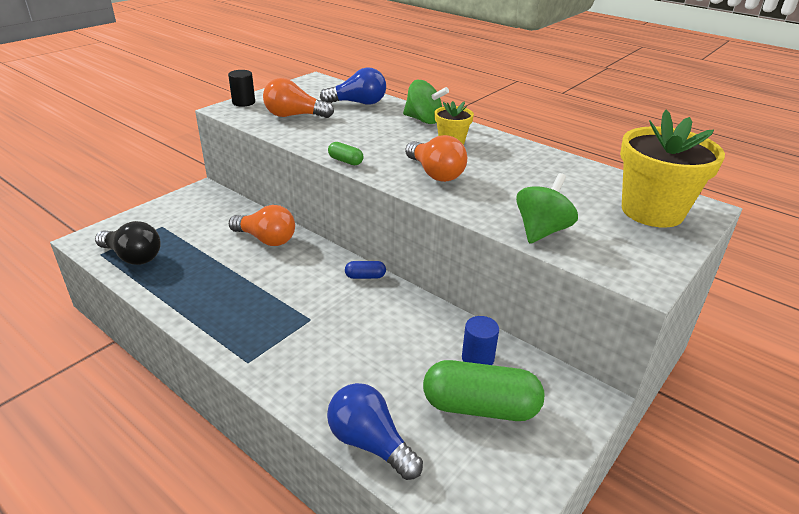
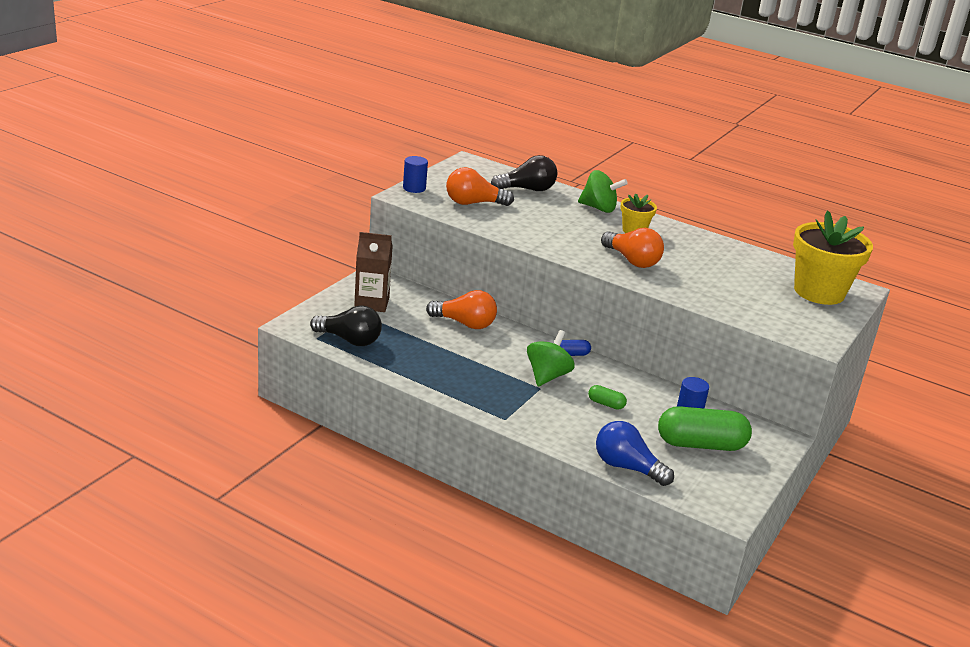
camera: 10 degrees left, 5 degrees down
black cylinder [228,70,255,107] -> blue cylinder [403,156,428,193]
blue light bulb [320,67,386,105] -> black light bulb [491,155,557,191]
green capsule [328,142,363,165] -> green capsule moved to [588,385,627,410]
green spinning top [516,173,578,244] -> green spinning top moved to [527,330,575,386]
none -> brown carton [354,232,393,312]

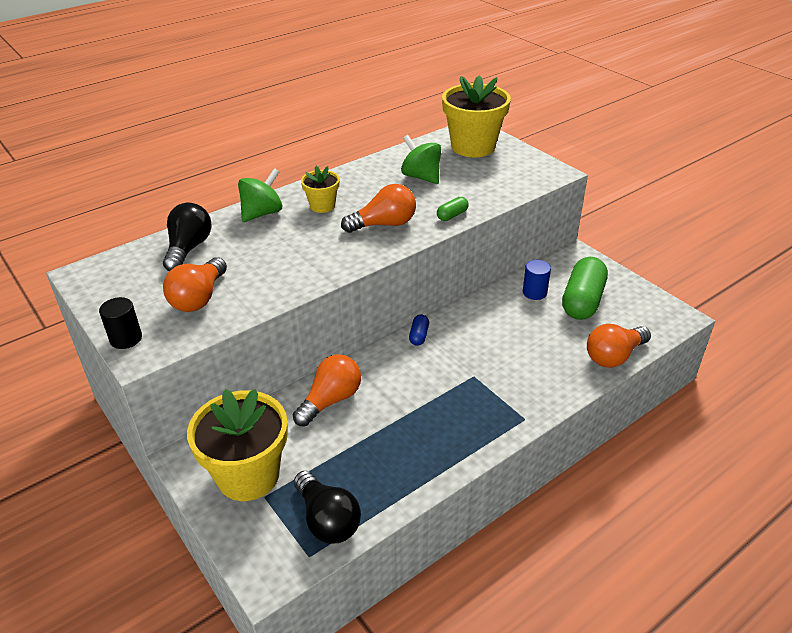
camera: 65 degrees left, 10 degrees up
black light bulb [310,305,382,346] -> black light bulb turned 105 degrees clockwise [294,471,361,544]
brown carton [354,232,393,312] -> yellow flower pot [187,389,288,501]
blue cylinder [403,156,428,193] -> black cylinder [99,297,142,349]
green spinning top [527,330,575,386] -> green spinning top moved to [401,135,441,184]
green capsule [588,385,627,410] -> green capsule moved to [437,197,469,221]
blue light bulb [596,421,674,486] -> orange light bulb [587,324,651,368]

